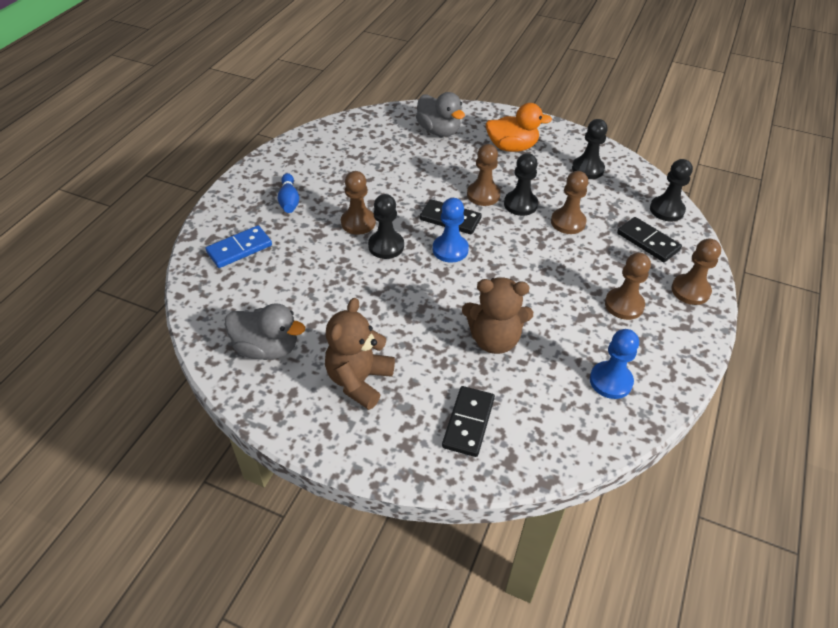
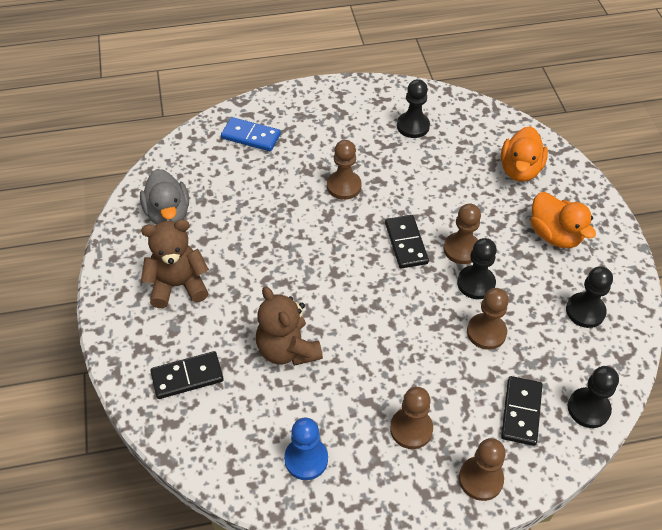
camera: 55 degrees right, 5 degrees up
blue bowling pin [278,173,299,213] -> none
black pawn [368,194,404,259] -> black pawn moved to [397,79,430,138]
grey duck [416,92,465,137] -> orange duck [501,126,548,182]
blue pawn [433,198,469,263] -> none

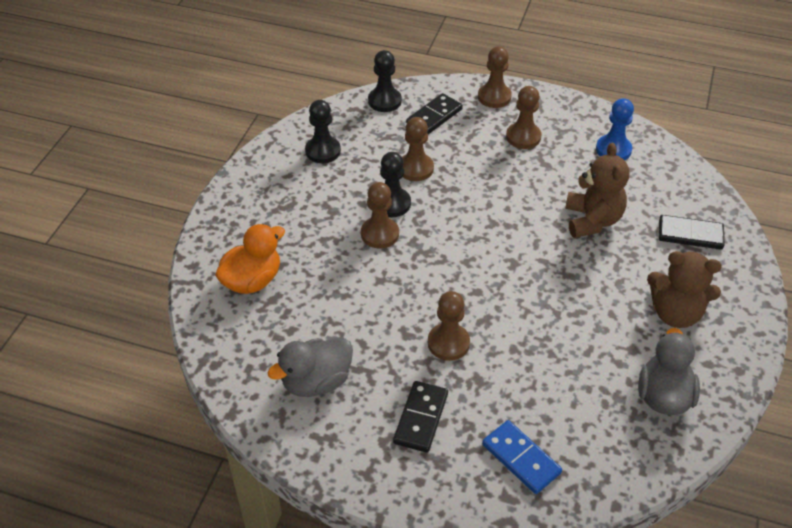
camera: 150 degrees left, 5 degrees down
black domino [385,215,429,269] -> black domino moved to [393,381,448,453]
black pawn [397,79,430,138] -> grey duck [267,337,353,397]
orange duck [530,192,596,248] -> none

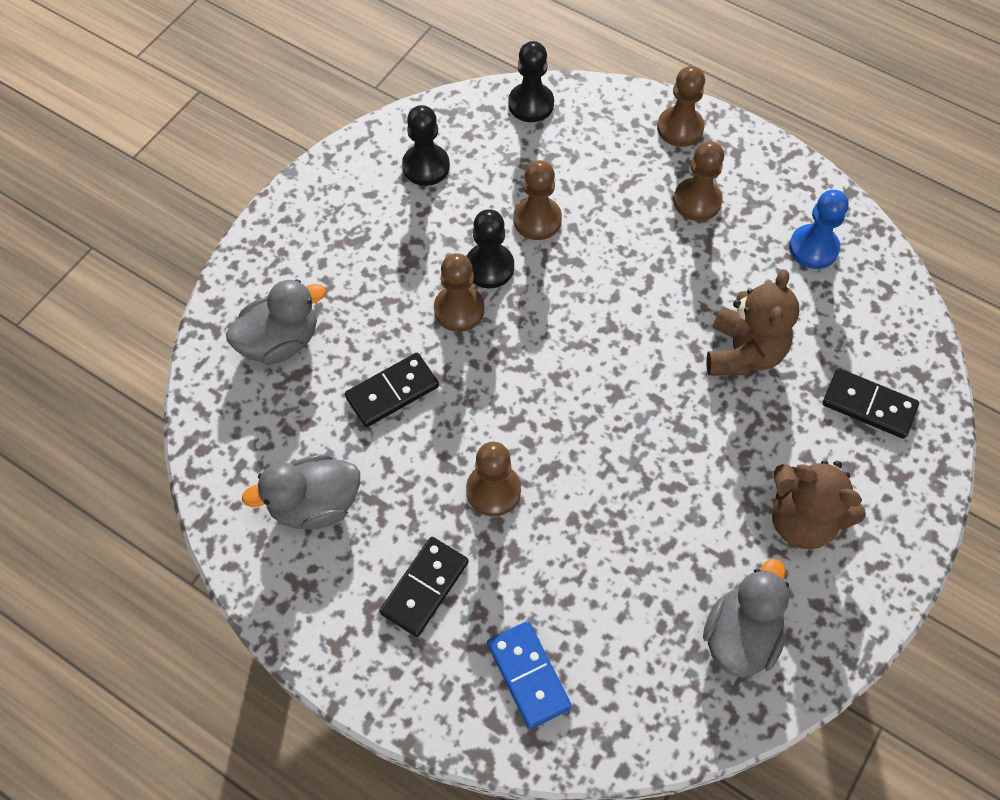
camera: 15 degrees right, 15 degrees up
orange duck [215,224,285,294] -> grey duck [226,279,326,365]
black domino [406,93,463,135] -> black domino moved to [345,353,439,427]

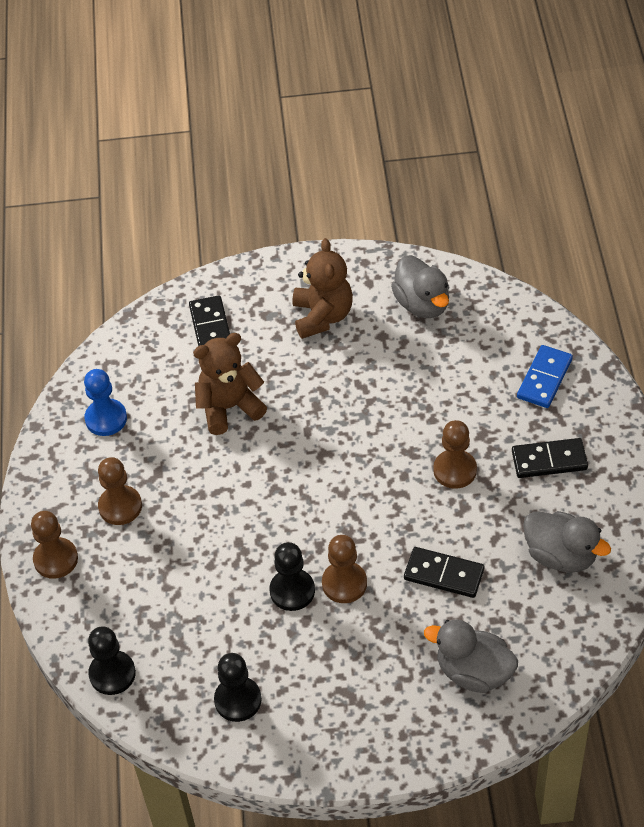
camera: 125 degrees left, 10 degrees down
brown pawn [513,160,562,240] -> none
grey duck [703,559,790,677] -> grey duck turned 105 degrees counterclockwise [391,255,449,318]

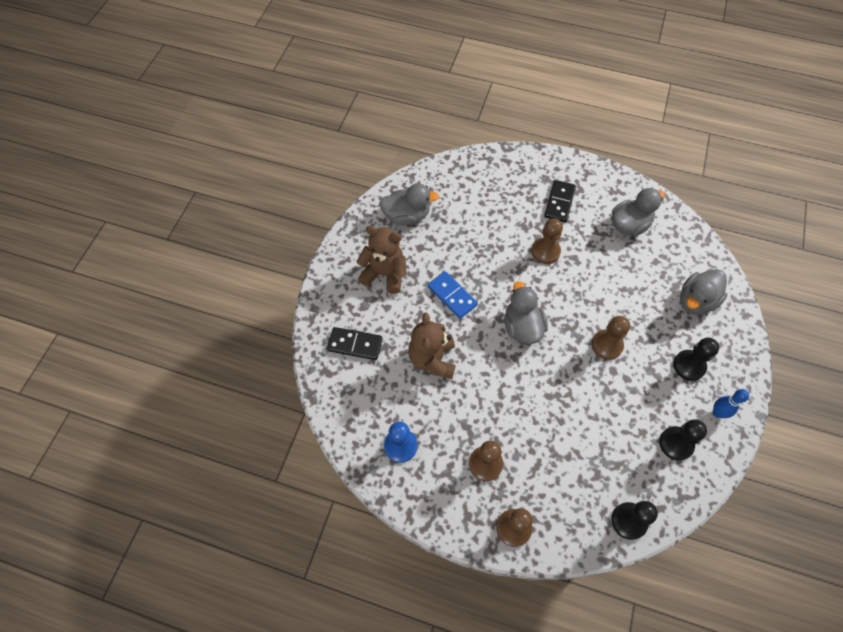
camera: 70 degrees left, 10 degrees up
black pawn [270,542,315,611] -> black pawn moved to [673,337,719,381]
black domino [404,547,484,598] -> none
blue domino [517,345,573,408] -> blue domino moved to [428,271,478,319]
none -> grey duck [504,281,548,344]
none -> blue bowling pin [713,389,749,418]

